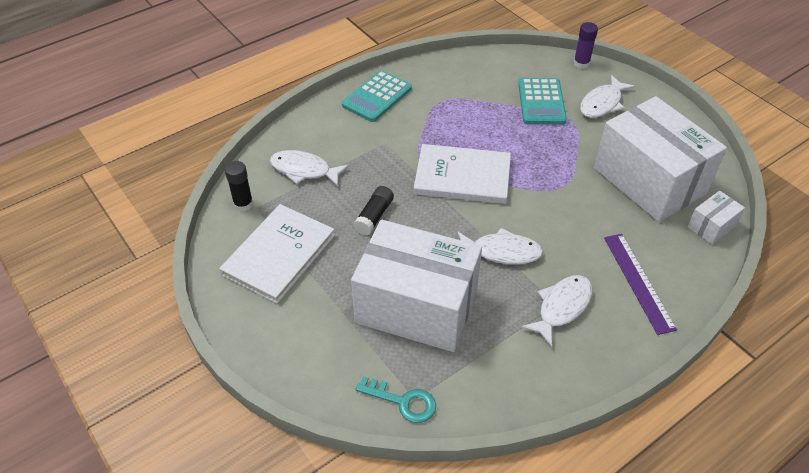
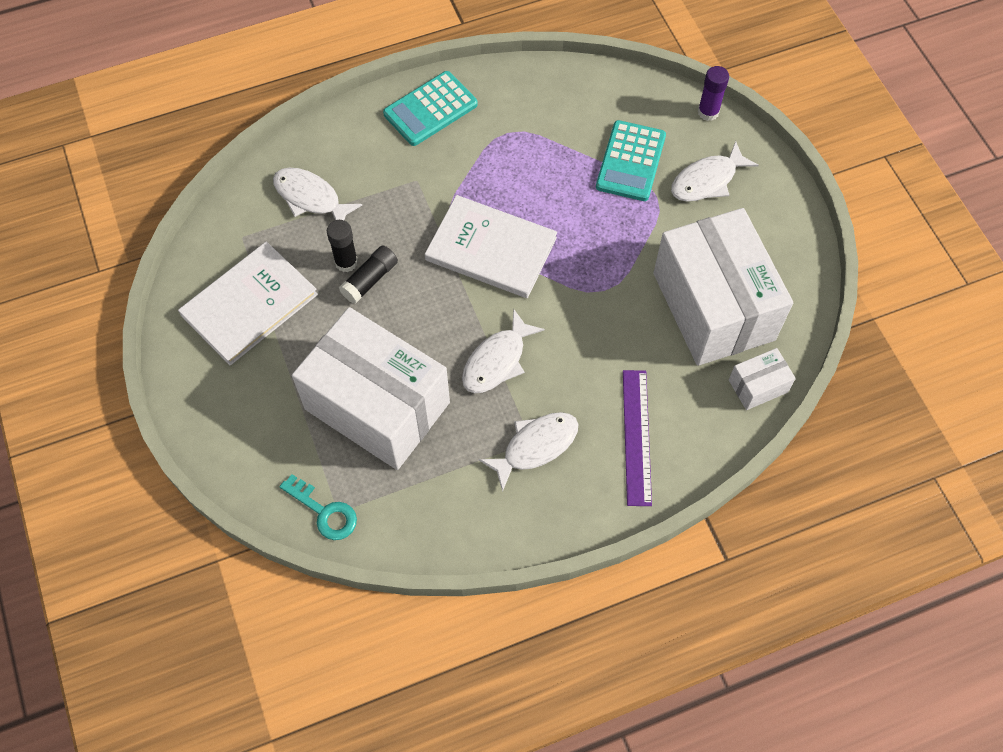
camera: 15 degrees right, 15 degrees up
black glue stick [225,161,253,212] -> black glue stick moved to [327,220,358,272]
white fish [458,228,543,265] -> white fish turned 105 degrees clockwise [462,309,545,393]

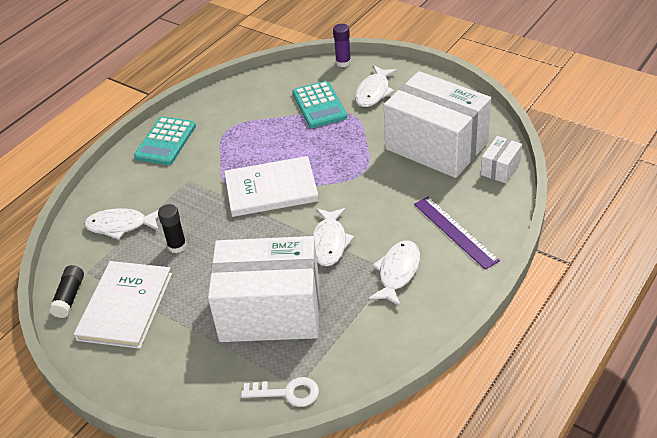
camera: 30 degrees left, 20 degrees down
turquoise key [280,474,357,540] -> white key [241,377,319,407]
black glue stick [339,245,398,304] -> black glue stick moved to [49,265,84,318]

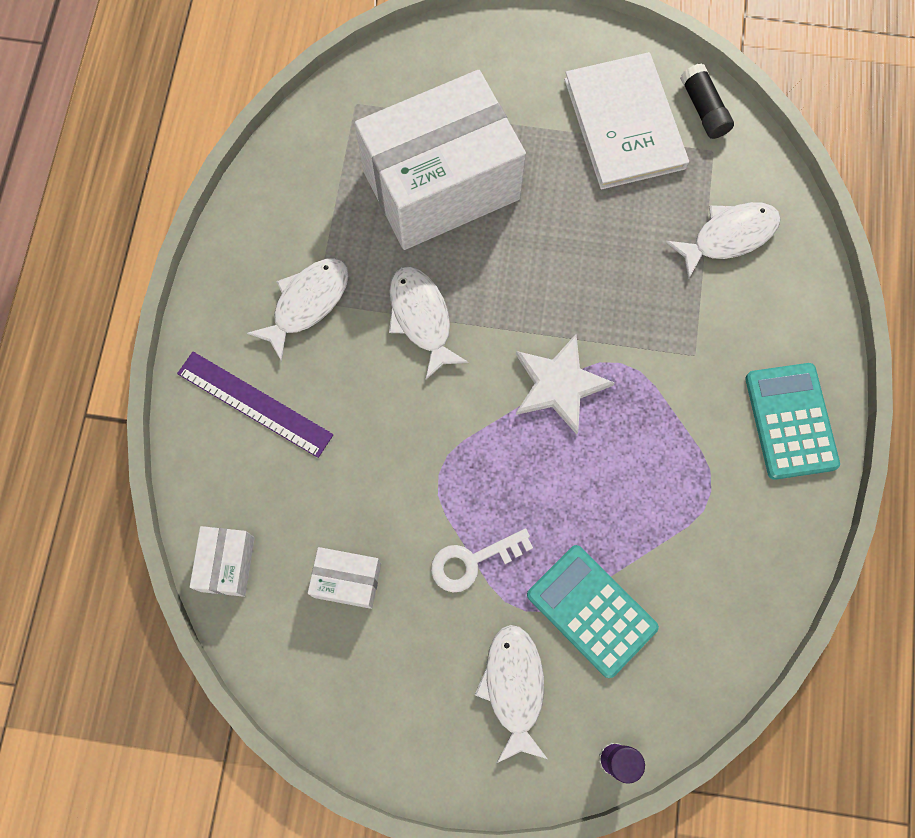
camera: 150 degrees right, 30 degrees up
black glue stick [158,204,187,253] -> none
white book [224,156,319,217] -> white star [516,334,615,434]
white key [241,377,319,407] -> white key moved to [431,528,533,592]
white fish [369,241,420,307] -> white fish turned 135 degrees counterclockwise [247,258,349,362]
white box [384,71,491,178] -> white box [308,547,381,609], size x0.42

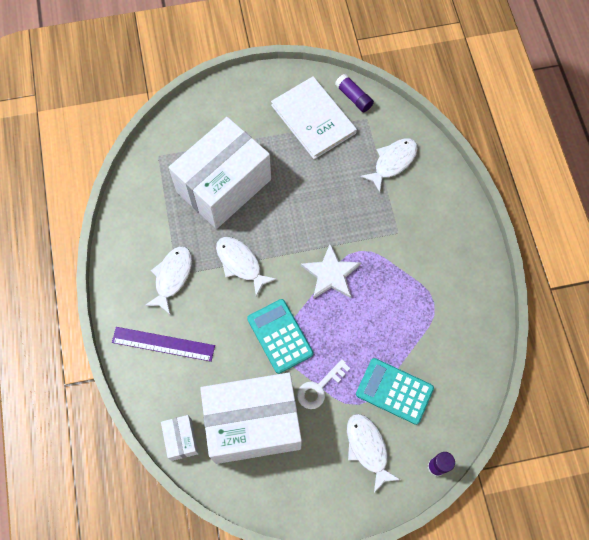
camera: 20 degrees left, 5 degrees down
white box [308,547,381,609] -> white box [200,372,302,464], size x2.40
black glue stick [680,63,734,139] -> purple glue stick [335,74,374,112]
turquoise calculator [745,363,840,480] -> turquoise calculator moved to [247,299,313,374]

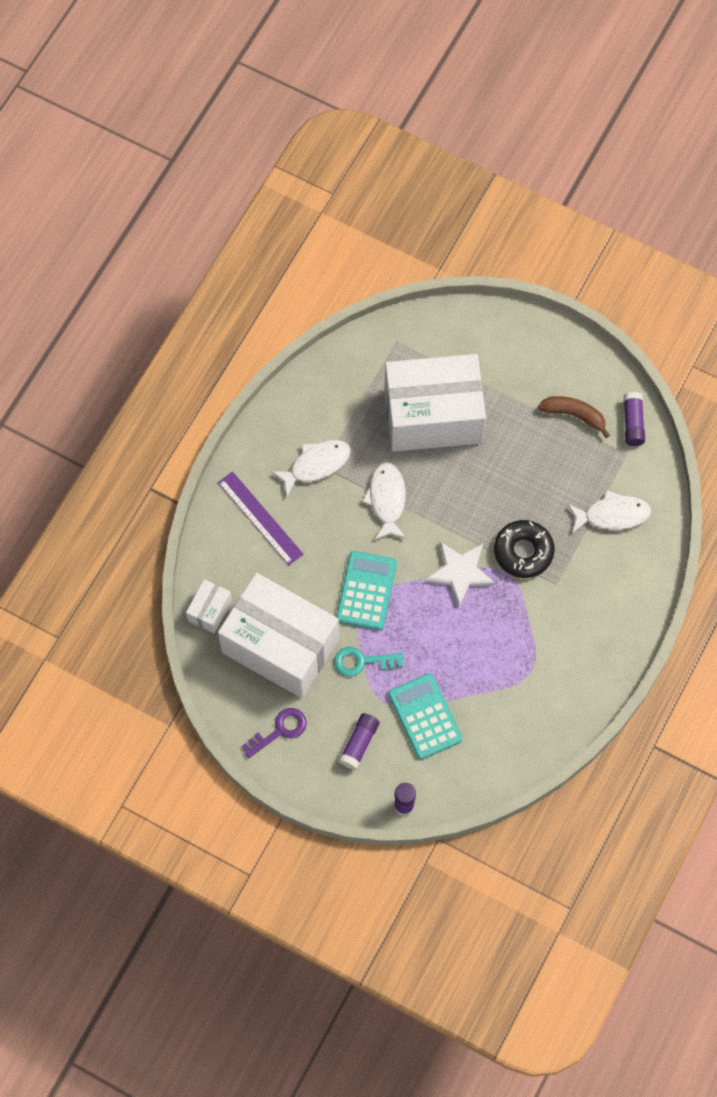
camera: 40 degrees right, 0 degrees up
white book [271,76,357,159] -> brown banana [538,396,610,438]
white key [297,359,350,409] -> turquoise key [334,647,404,677]
white fish [347,414,400,493] -> purple glue stick [339,713,380,770]
none -> purple key [242,708,307,758]
none -> black donut [494,520,555,578]

